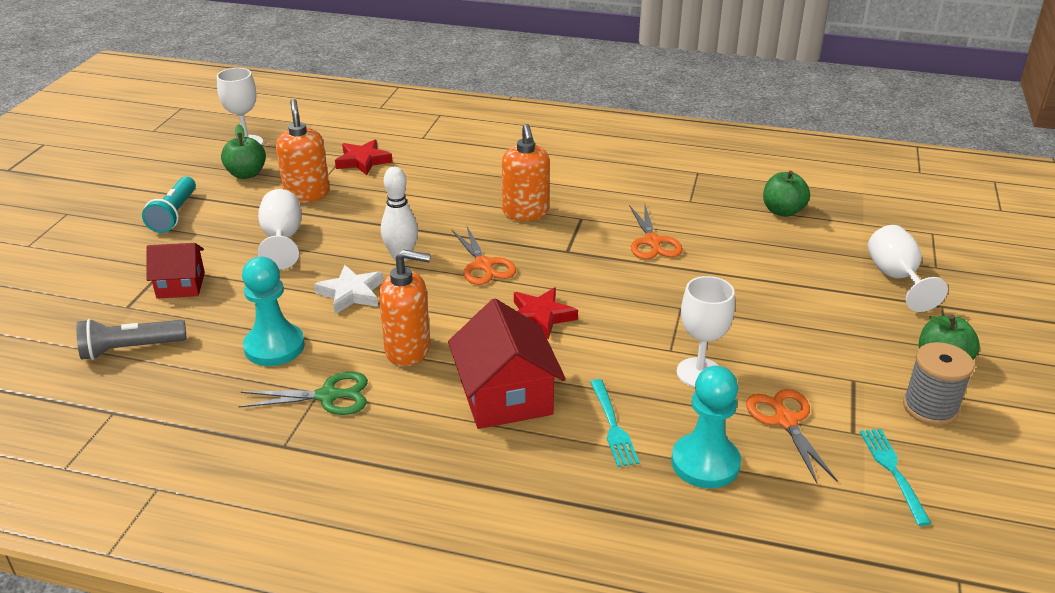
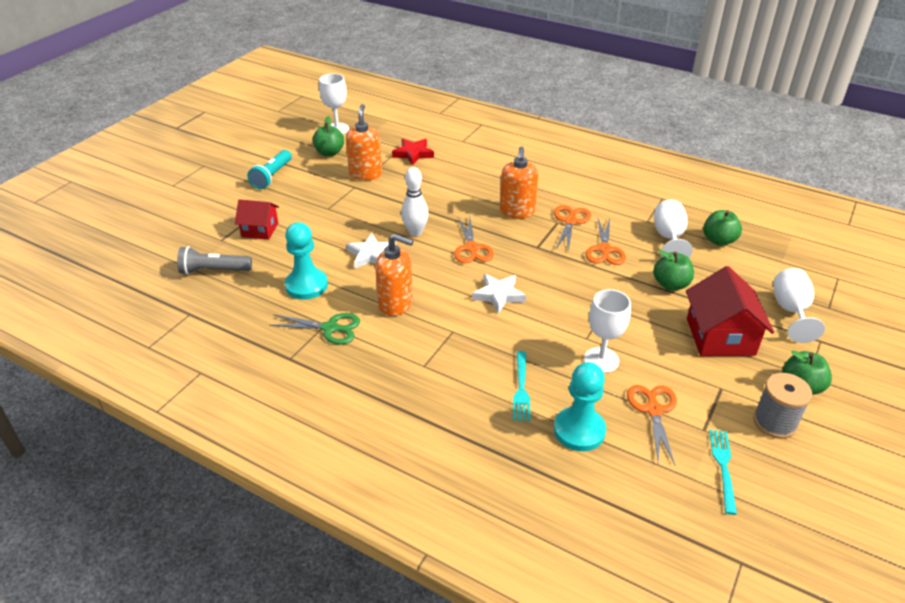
camera: 15 degrees right, 5 degrees up
white goblet [258,189,302,270] -> white goblet moved to [654,200,693,258]
red house [448,299,566,429] -> red house moved to [686,266,774,356]
red star [514,288,578,340] -> white star [472,274,526,314]
none -> orange scissors [554,205,591,251]
none -> green apple [653,250,694,291]

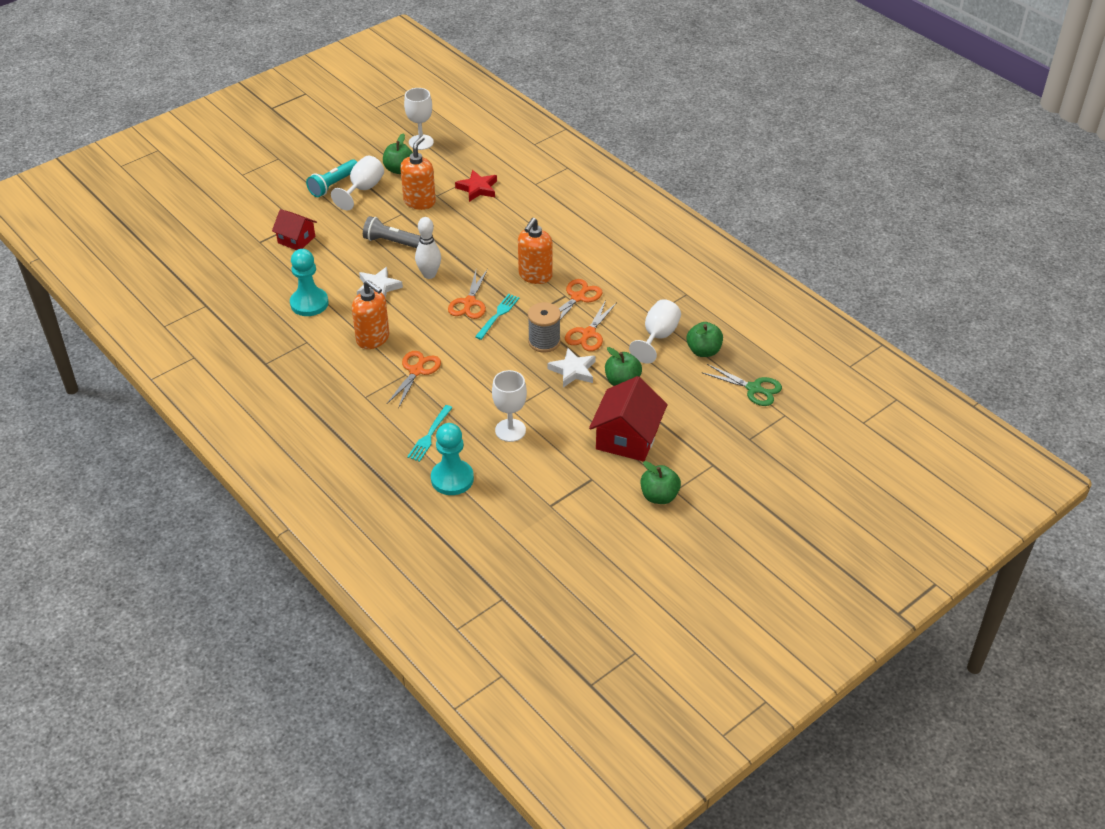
camera: 20 degrees right, 5 degrees up
grey flashlight [177,246,252,275] -> grey flashlight moved to [363,216,420,248]
green scissors [269,313,360,345] -> green scissors moved to [701,364,782,406]
white star [472,274,526,314] -> white star moved to [548,348,596,387]
orange scissors [627,385,677,465] -> orange scissors moved to [387,351,441,408]
turquoise fork [709,430,737,515] -> turquoise fork moved to [475,294,520,340]
grey spool [753,373,812,439] -> grey spool moved to [528,302,561,352]
white goblet [774,268,825,343] -> white goblet moved to [331,156,384,210]

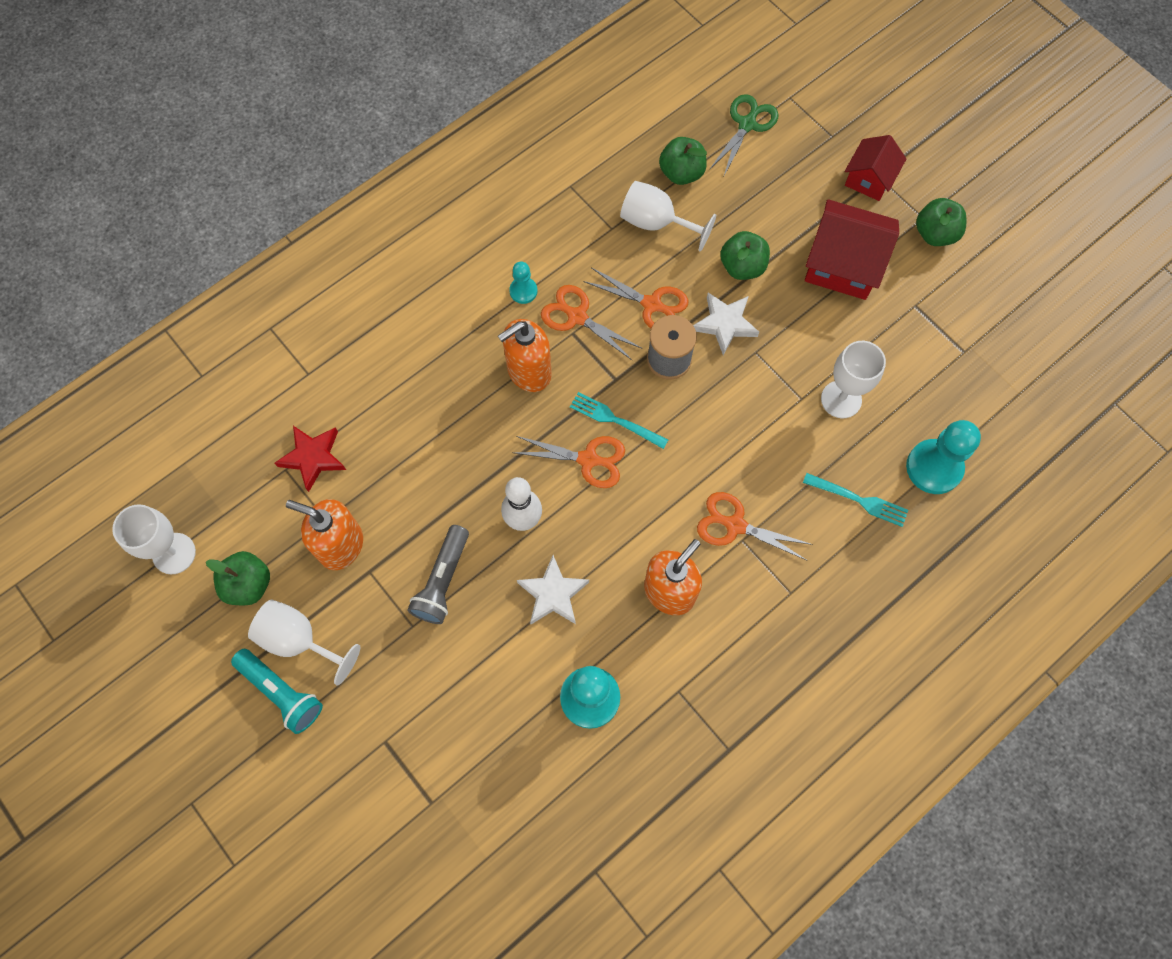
camera: 90 degrees left, 25 degrees up
red house [272,209,317,250] -> red house moved to [845,135,906,201]
orange soap dispenser [518,218,553,284] -> orange soap dispenser turned 120 degrees clockwise [498,319,552,392]
none -> turquoise pawn [509,262,537,304]

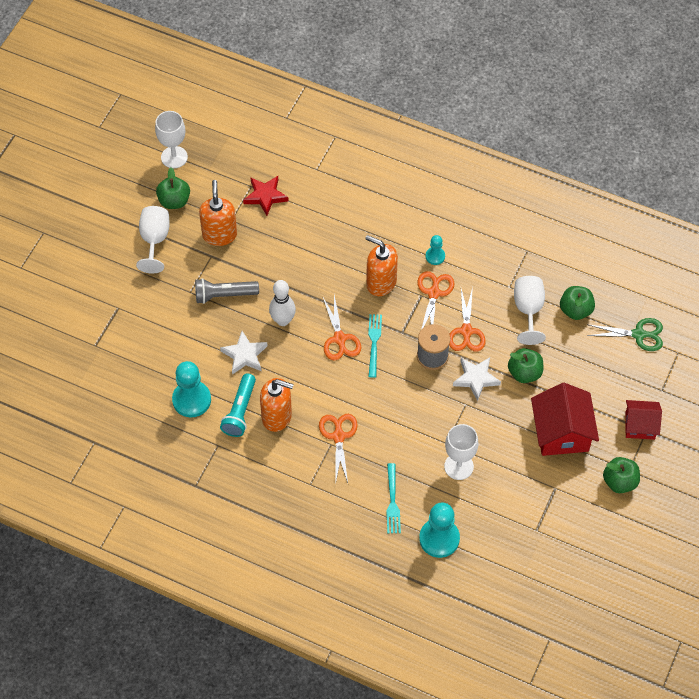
camera: 65 degrees right, 10 degrees down
turquoise flashlight [231,649,323,734] -> turquoise flashlight moved to [220,374,256,437]

